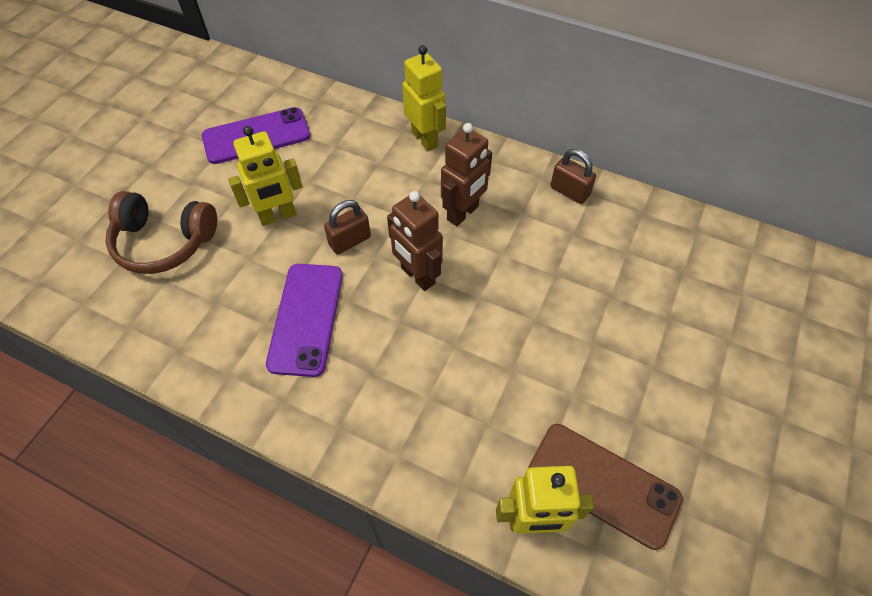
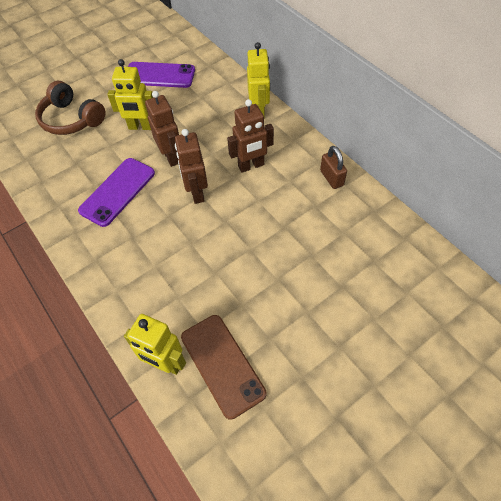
camera: 30 degrees right, 0 degrees up
brown padlock [324,200,371,254] -> brown robot [145,91,179,167]

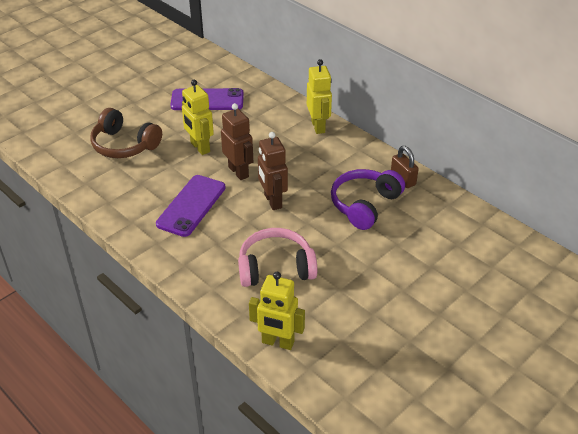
camera: 10 degrees left, 15 degrees down
yellow robot [107,59,154,130] -> yellow robot turned 60 degrees clockwise [182,80,214,155]
brown phone [181,315,266,420] -> none
brown robot [227,99,274,173] -> none
none -> pink headphones [238,228,317,287]
none -> purple headphones [331,169,405,230]

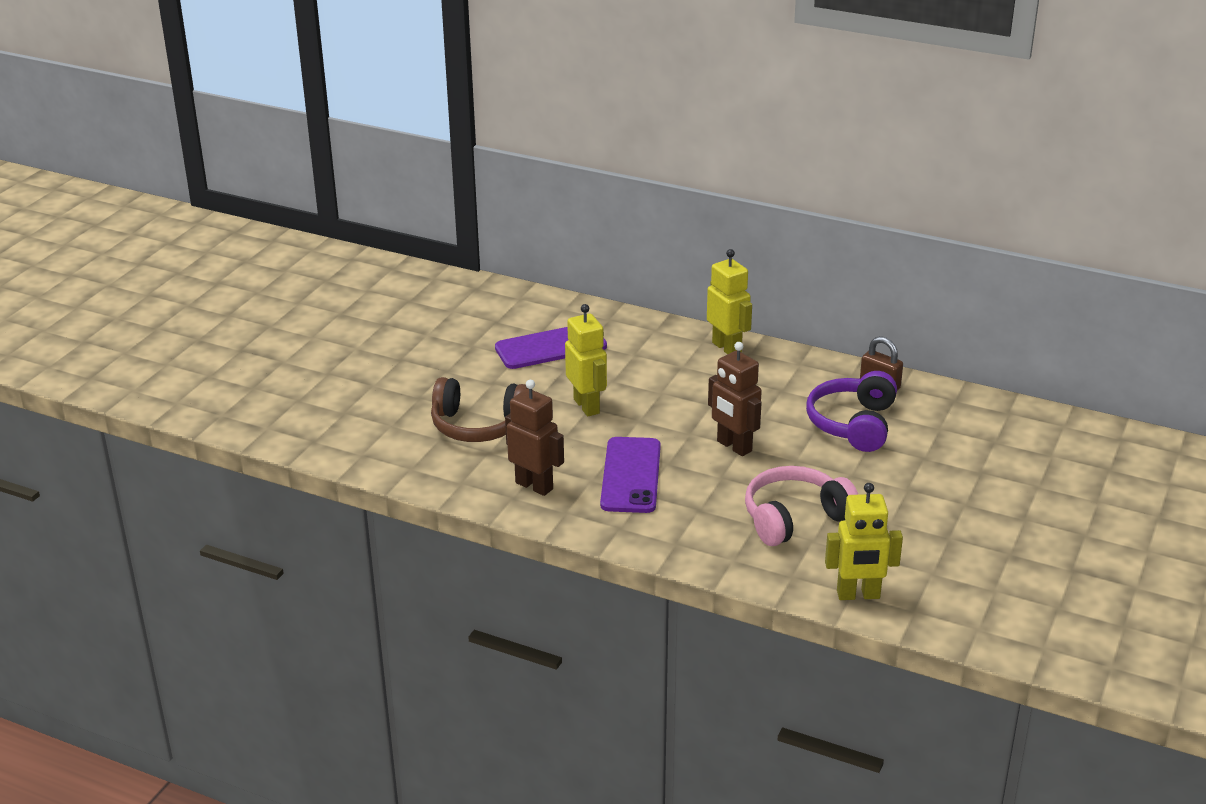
camera: 20 degrees left, 10 degrees down
yellow robot [182,80,214,155] -> yellow robot turned 150 degrees counterclockwise [565,304,607,416]
brown robot [221,103,253,180] -> brown robot moved to [505,380,564,496]

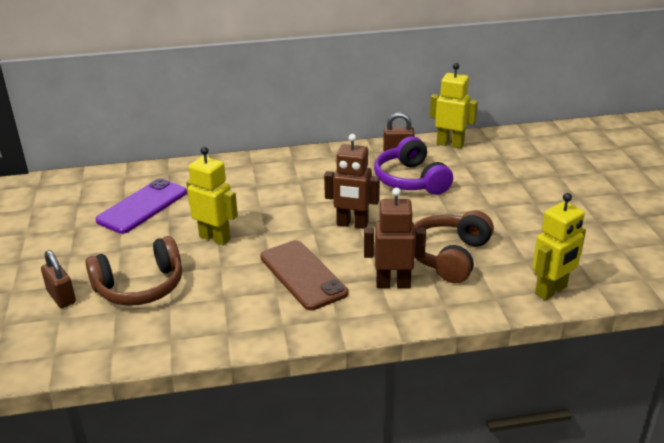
camera: 35 degrees left, 0 degrees up
brown robot [505,380,564,496] -> brown robot moved to [364,188,426,288]
purple phone [600,437,661,513] -> brown phone [260,240,348,310]
yellow robot [707,249,752,354] -> yellow robot moved to [430,63,478,148]
pink headphones [745,466,858,546] -> brown headphones [414,211,494,283]
none -> brown padlock [41,250,76,308]

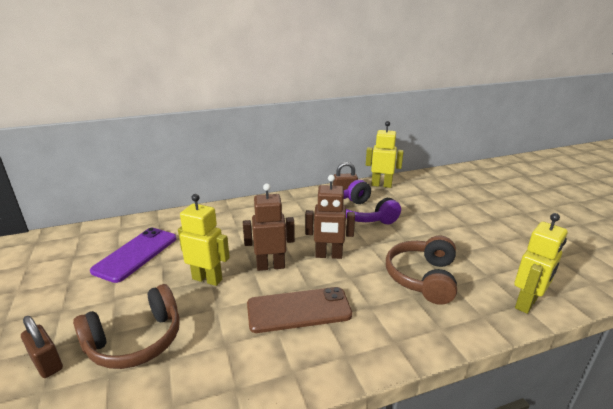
camera: 10 degrees left, 5 degrees down
brown phone [260,240,348,310] -> brown phone turned 60 degrees counterclockwise [247,287,352,333]
brown robot [364,188,426,288] -> brown robot moved to [243,184,295,271]

